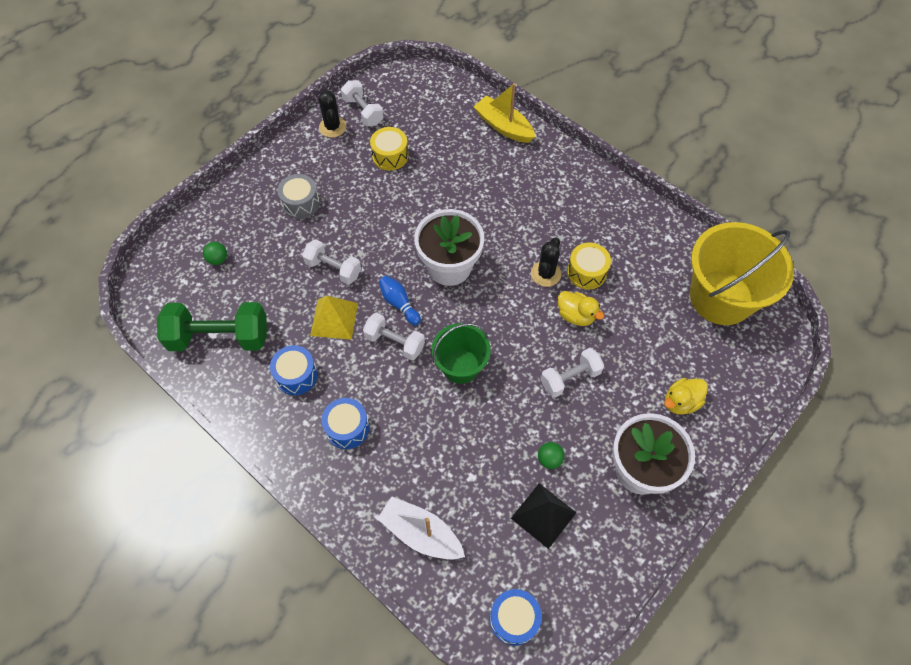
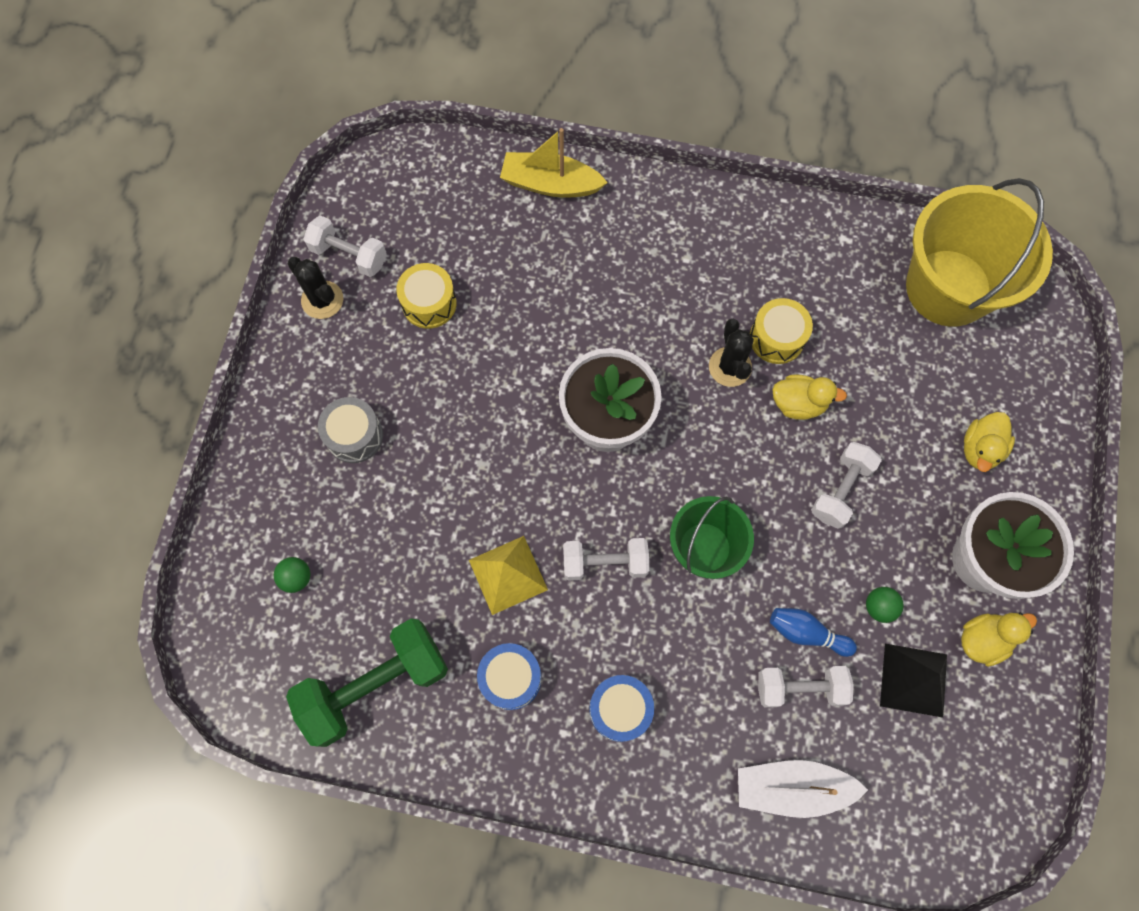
camera: 30 degrees left, 10 degrees up
white dumbbell [302,239,361,285] -> white dumbbell moved to [758,666,854,707]
blue bowling pin [379,275,421,325] -> blue bowling pin moved to [770,608,857,657]
blue drum [490,589,542,646] -> none
none -> yellow duck [961,613,1037,667]

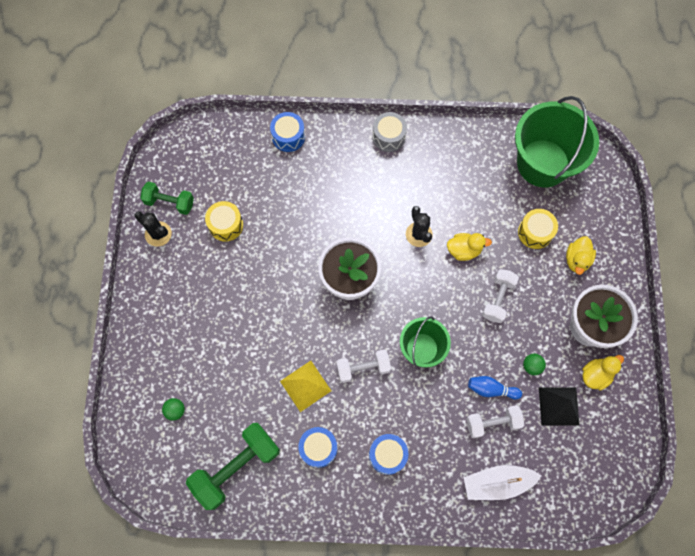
camera: 10 degrees left, 0 degrees up
white dumbbell [304,215,387,277] -> green dumbbell [140,182,194,215]
grey drum [318,397,383,463] -> grey drum moved to [372,112,407,152]
yellow boat [500,128,608,198] -> blue drum [270,112,305,152]
yellow drum [750,298,813,364] -> yellow drum moved to [518,209,558,249]
yellow bucket [906,178,1053,327] -> green bucket [515,96,599,187]

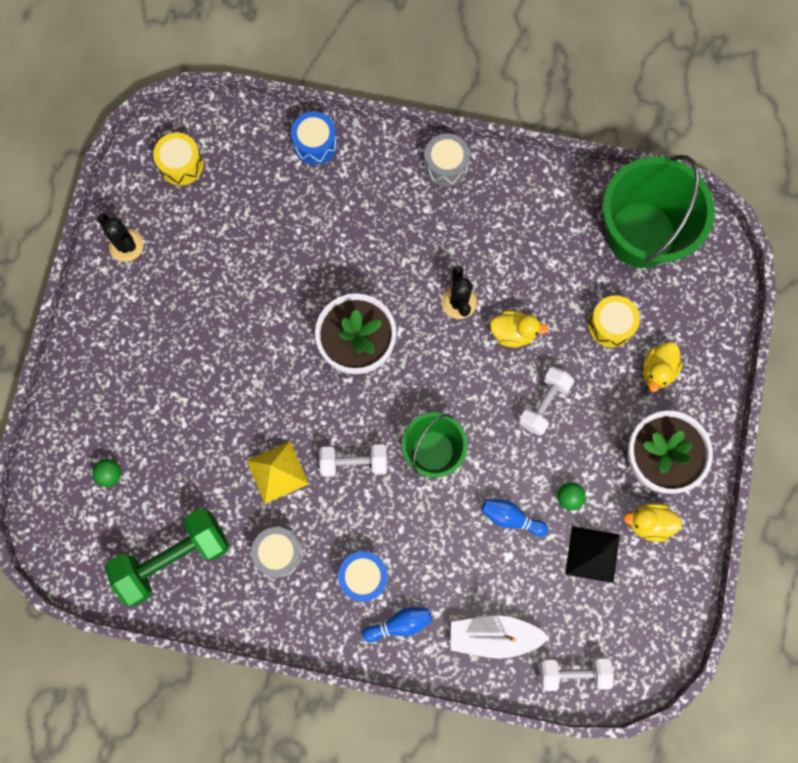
camera: 10 degrees right, 5 degrees up
green dumbbell [140,182,194,215] -> none
yellow drum [205,201,243,242] -> yellow drum moved to [153,133,204,186]
blue drum [298,427,337,468] -> grey drum [251,527,303,577]
white dumbbell [467,405,524,438] -> white dumbbell moved to [540,658,614,691]
yellow duck [582,355,624,391] -> yellow duck turned 150 degrees counterclockwise [623,503,682,542]
none -> blue bowling pin [362,607,432,642]

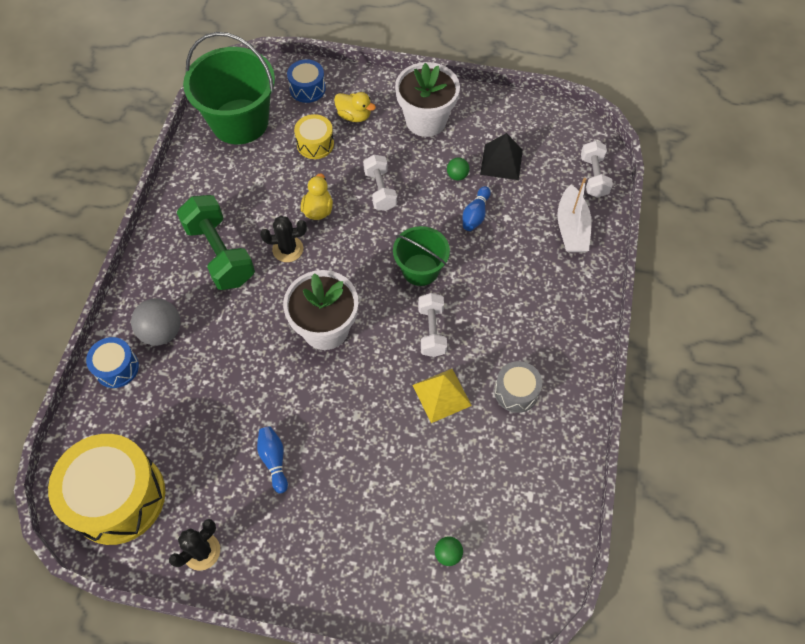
camera: 90 degrees left, 15 degrees down
green dumbbell [105,508,229,606] -> green dumbbell moved to [176,195,255,290]
yellow drum [153,133,204,186] -> yellow drum [48,434,165,545], size x2.02
blue drum [338,551,388,602] -> blue drum moved to [287,59,326,103]
blue bowling pin [362,607,432,642] -> blue bowling pin moved to [257,426,288,493]
grey drum [424,134,470,187] -> none
white dumbbell [518,367,574,436] -> white dumbbell turned 45 degrees clockwise [363,155,397,211]
yellow duck [623,503,682,542] -> none
none -> grey ball [131,298,181,346]

